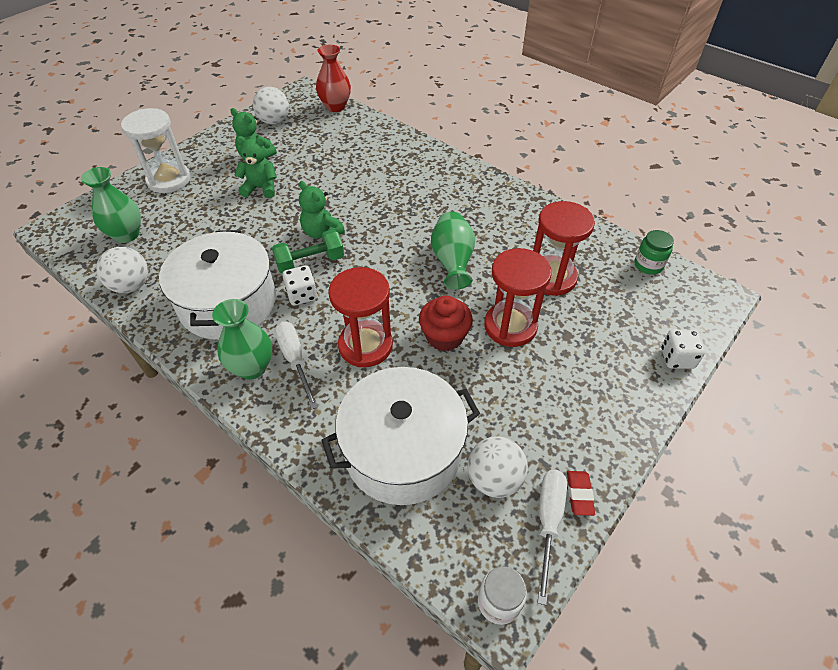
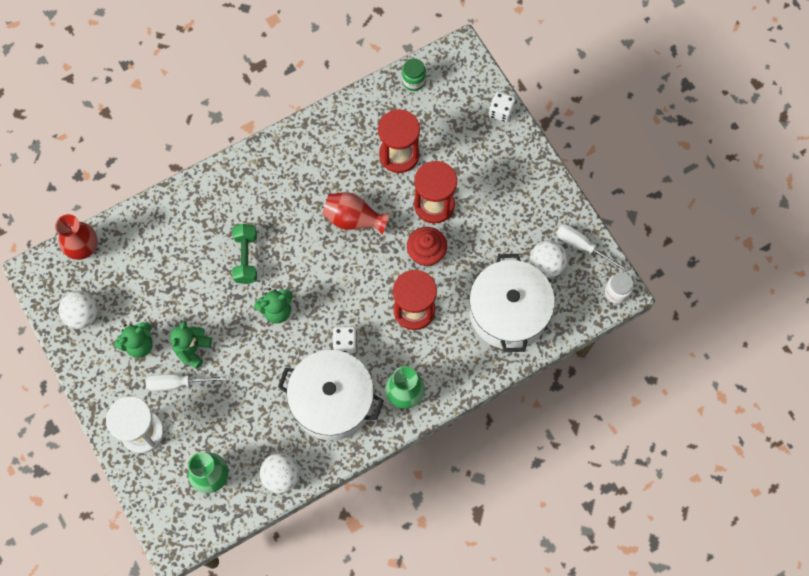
camera: 70 degrees left, 20 degrees up
green dumbbell [272,229,344,274] -> green dumbbell moved to [232,224,257,284]
white screwdriver [275,321,318,409] -> white screwdriver moved to [146,374,230,392]
green vase [431,212,475,289] -> red vase [322,192,390,235]
red eraser [567,471,595,516] -> none

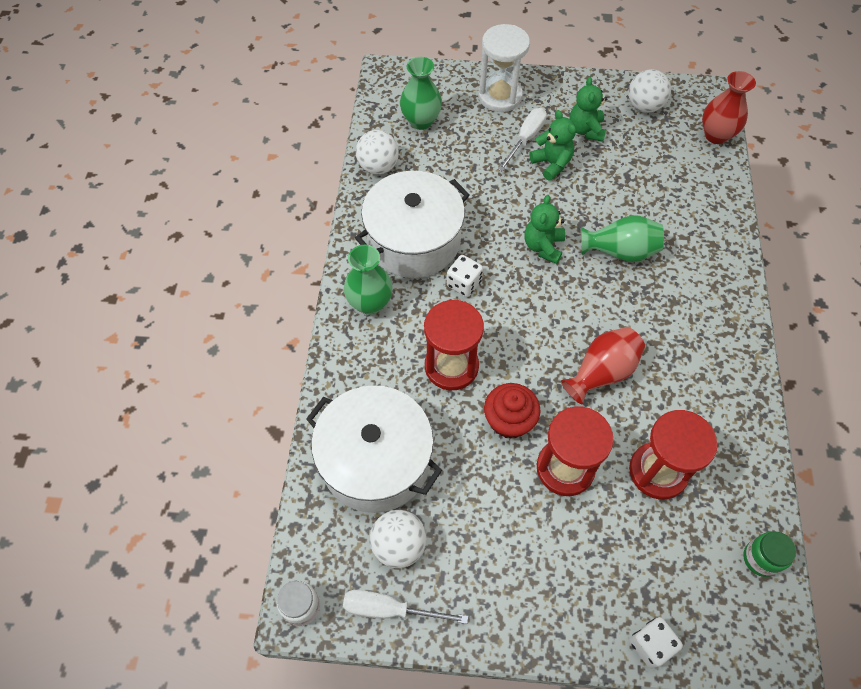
camera: 125 degrees right, 10 degrees down
green dumbbell [232,224,257,284] -> green vase [581,215,664,262]
white screwdriver [556,224,629,273] -> white screwdriver turned 150 degrees counterclockwise [343,590,468,624]

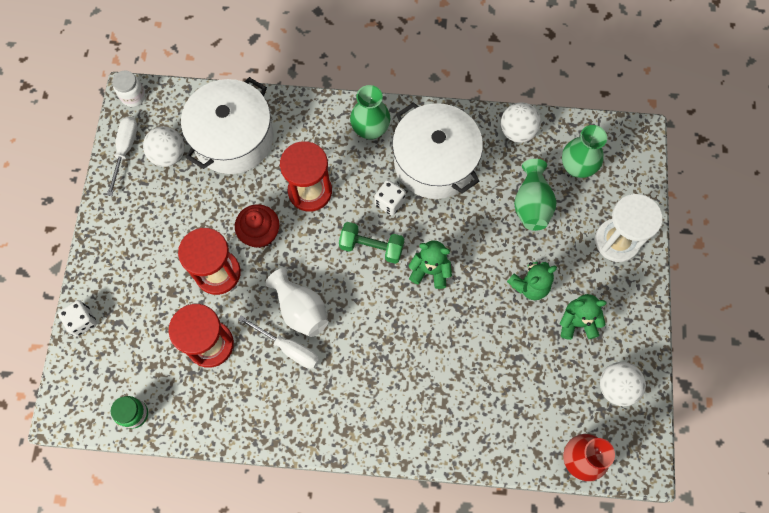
camera: 90 degrees right, 10 degrees up
white screwdriver [498,108,547,172] -> white screwdriver moved to [238,315,319,369]
red vase [561,327,645,404] -> white vase [265,268,328,337]
green vase [581,215,664,262] -> green vase moved to [514,159,556,231]
none -> green dumbbell [339,222,404,264]

